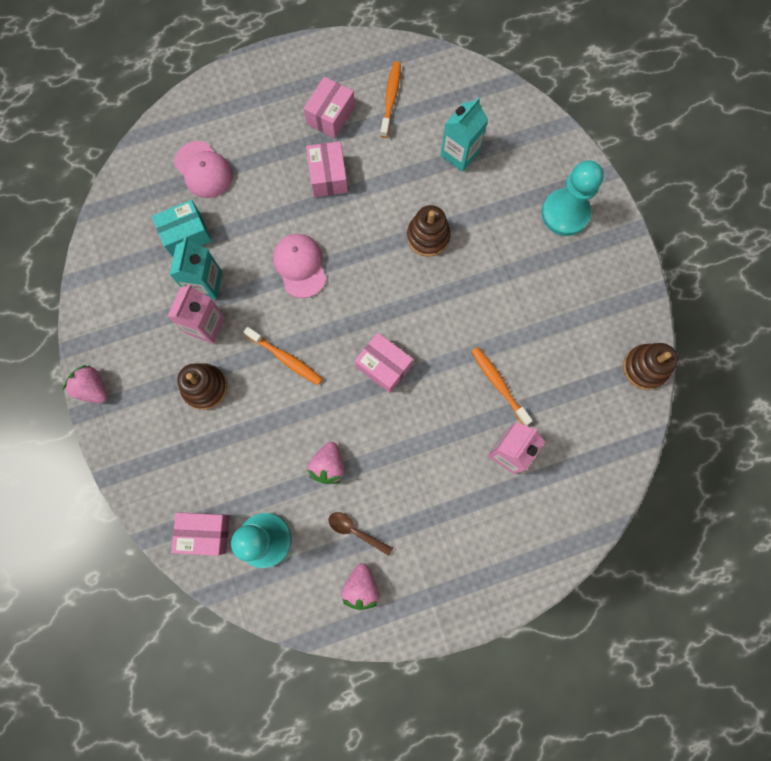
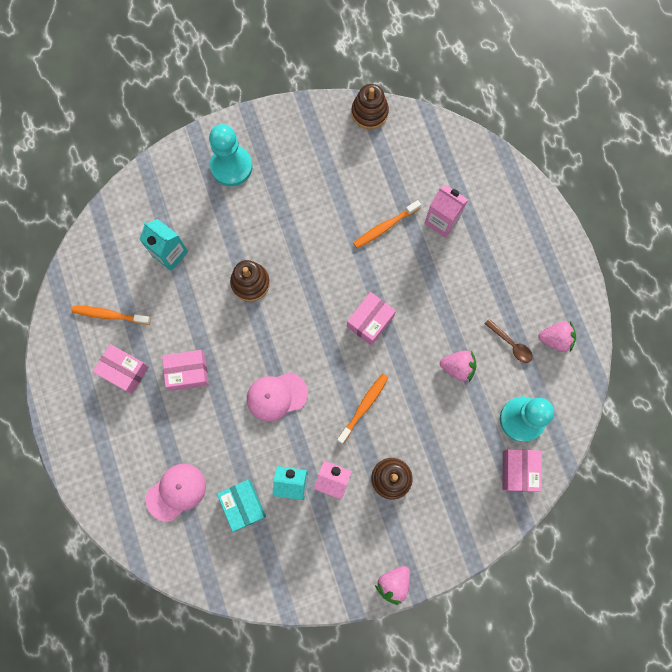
camera: 90 degrees left, 0 degrees up
brown spoon [328,512,393,556] -> brown spoon turned 75 degrees counterclockwise [484,319,533,363]

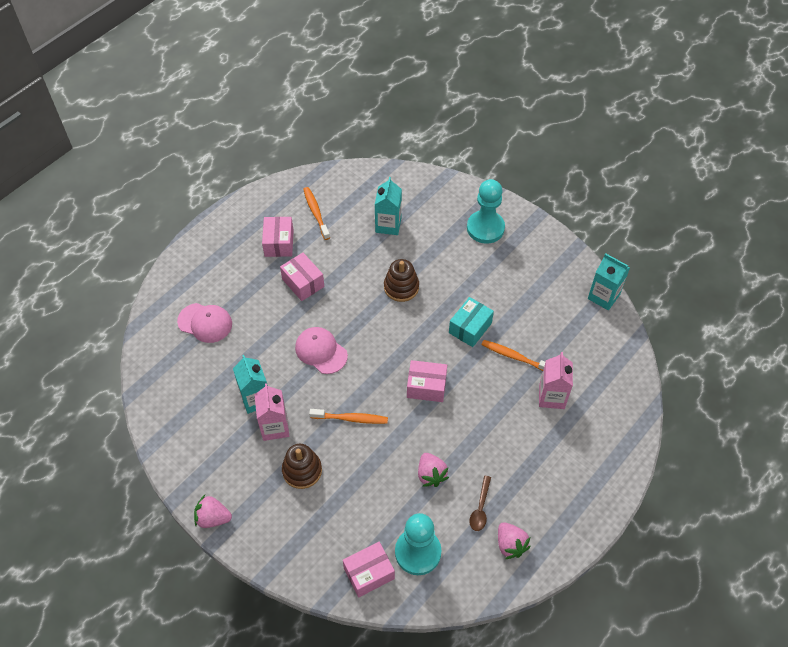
camera: 60 degrees right, 20 degrees down
turquoise box [217,480,266,532] -> turquoise box moved to [449,297,494,347]
brown stacking toy [351,84,389,129] -> turquoise carton [588,253,630,310]

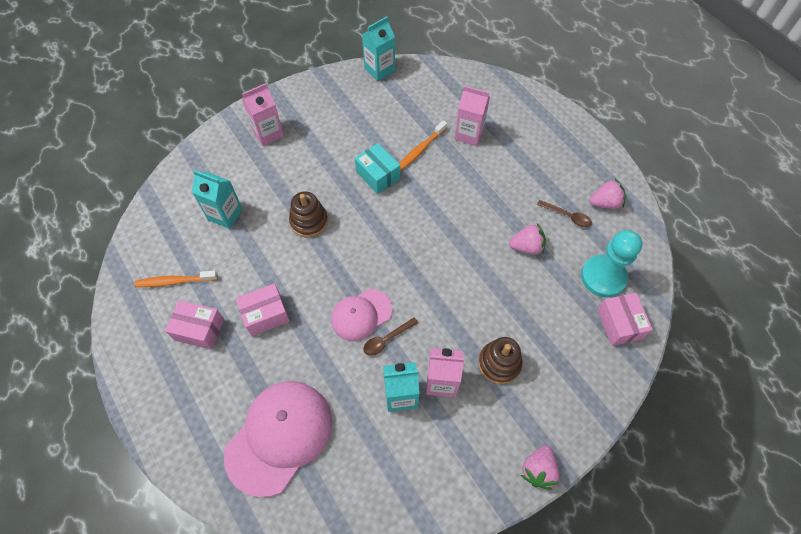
camera: 75 degrees left, 5 degrees up
pink cap [177,303,232,343] -> pink cap [224,381,332,497], size x1.69
orange toothbrush [309,409,388,424] -> none
pink box [407,360,447,402] -> none
turquoise pawn [467,179,505,244] -> pink carton [241,83,284,146]
none -> brown spoon [363,317,418,356]

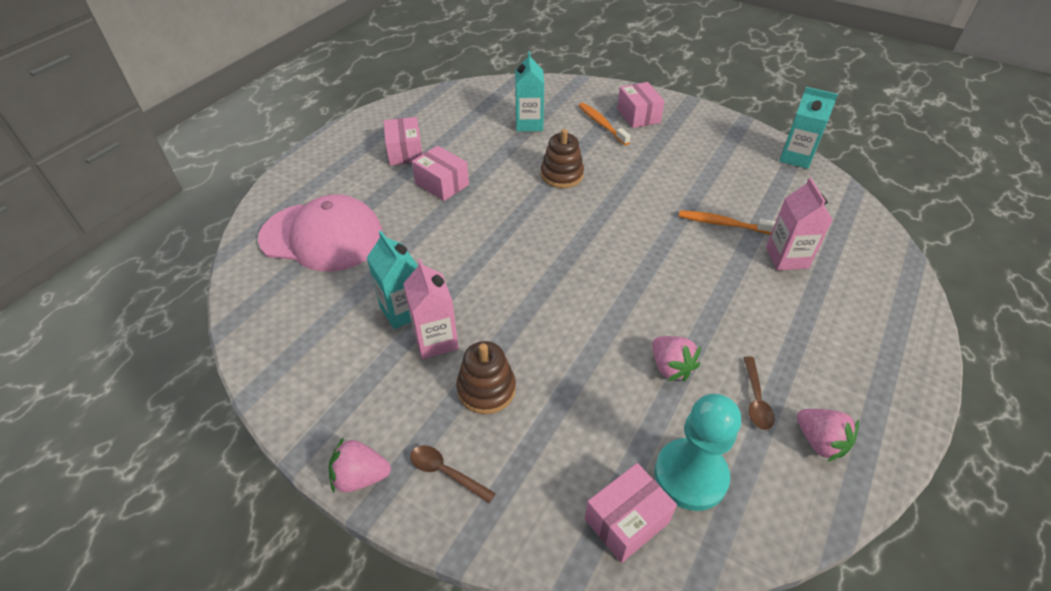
camera: 65 degrees right, 15 degrees down
orange toothbrush [134,270,218,287] -> orange toothbrush moved to [578,103,631,145]
pink carton [241,83,284,146] -> pink box [617,82,665,128]
pink cap [331,289,392,341] -> none
turquoise box [355,143,400,194] -> none
brown spoon [363,317,418,356] -> brown spoon moved to [410,445,496,503]

